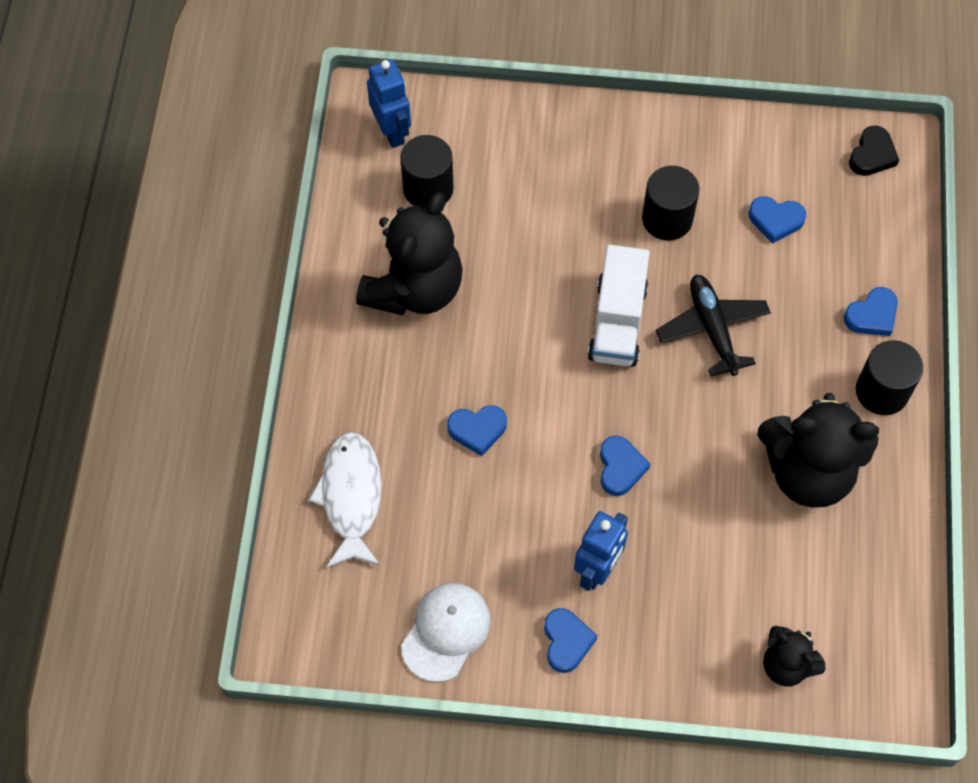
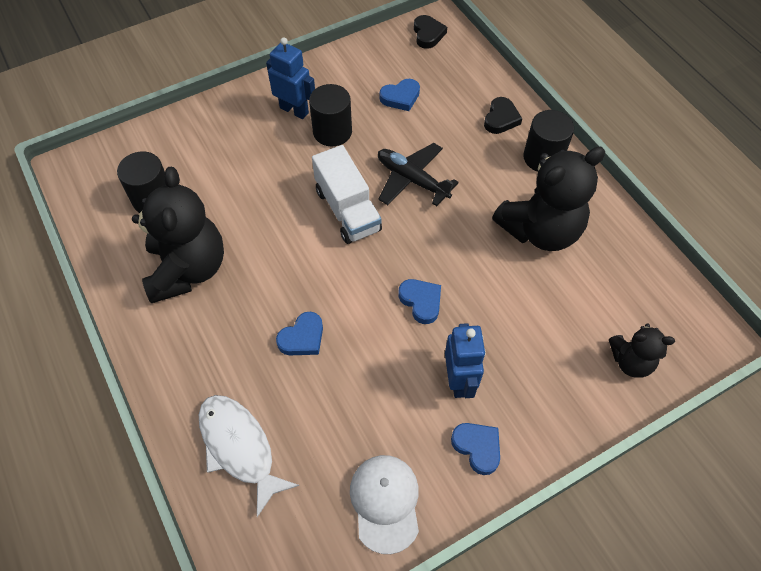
camera: 35 degrees left, 5 degrees down
blue robot [367,59,411,148] -> blue robot moved to [266,37,315,119]
blue heart [844,287,898,336] -> black heart [484,97,522,134]

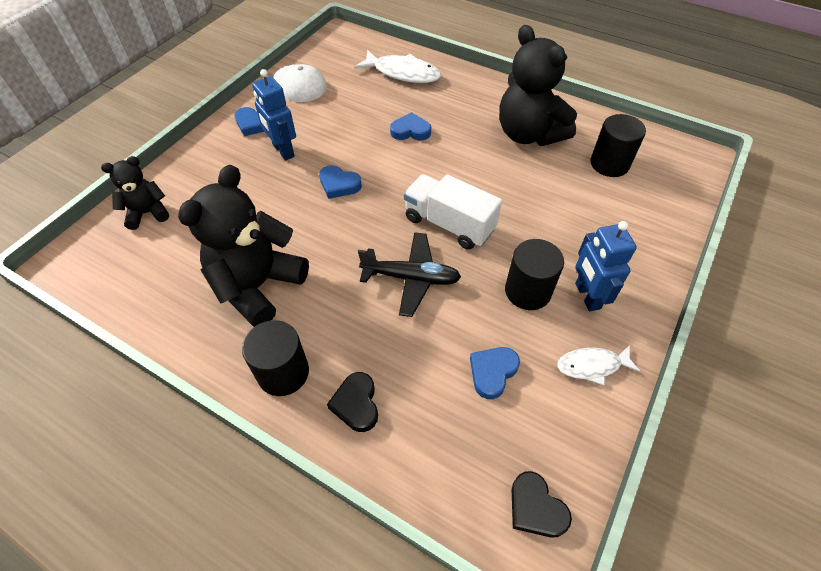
camera: 150 degrees right, 5 degrees down
blue robot [266,37,315,119] -> blue robot turned 75 degrees clockwise [575,221,637,311]
blue heart [276,312,323,355] -> blue heart turned 75 degrees clockwise [390,112,431,141]
none -> white fish [557,345,641,385]

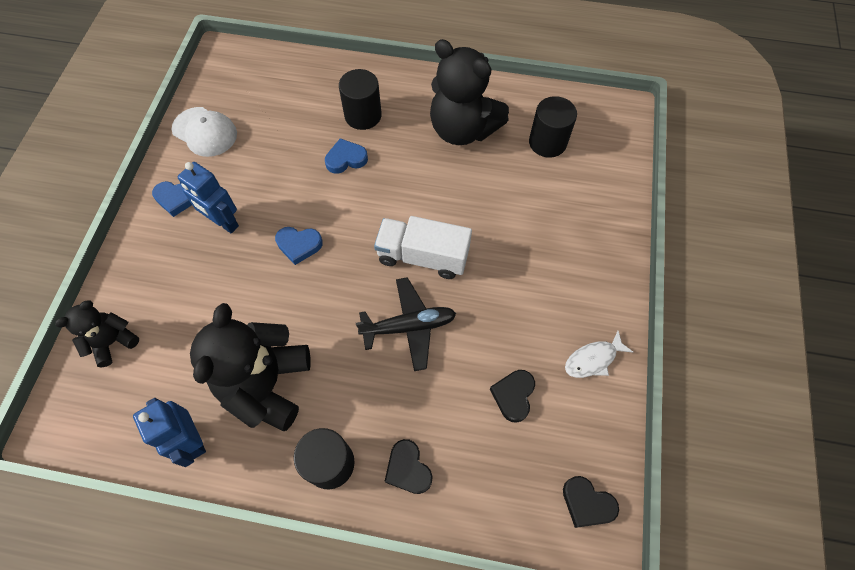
camera: 20 degrees left, 10 degrees up
white fish [354,50,441,83] -> none
blue heart [470,347,520,399] -> black heart [490,370,535,423]
black cylinder [505,239,564,310] -> black cylinder moved to [339,69,382,130]
blue robot [575,221,637,311] -> blue robot moved to [133,398,206,467]

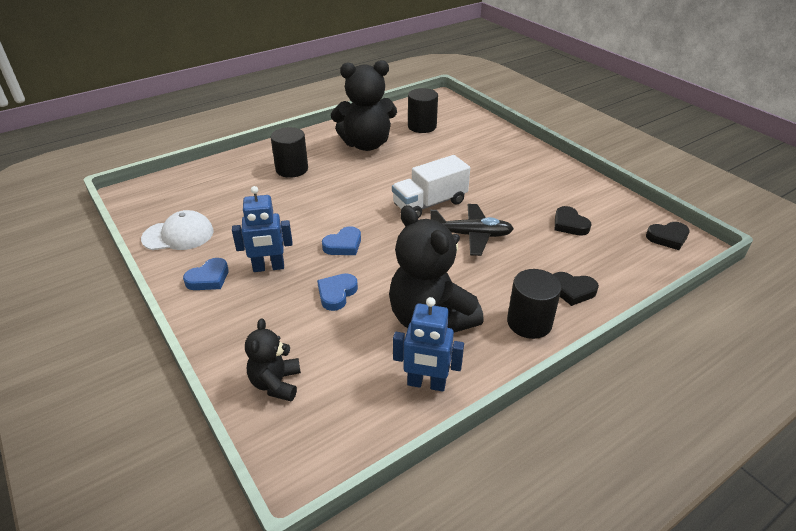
camera: 45 degrees left, 25 degrees down
blue heart [325,138,368,174] -> blue heart moved to [317,273,358,311]
black plane [356,277,456,371] -> black plane turned 60 degrees clockwise [430,204,514,256]
white fish [565,331,633,378] -> none

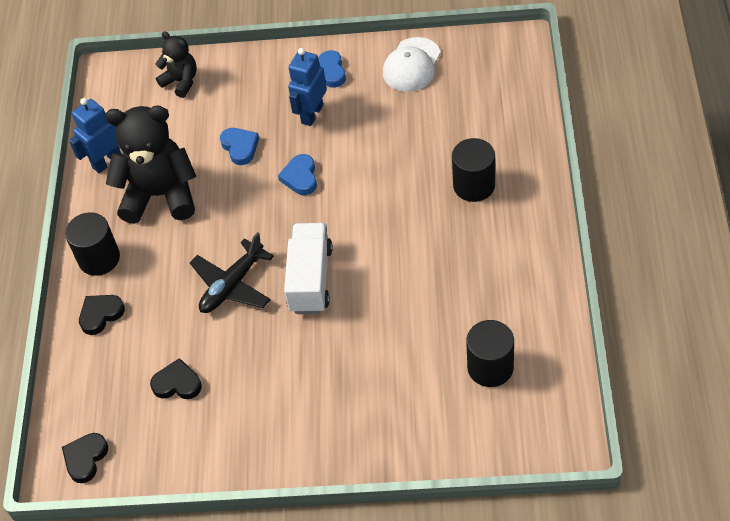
camera: 130 degrees right, 15 degrees up
black teddy bear [331,60,397,151] -> none

